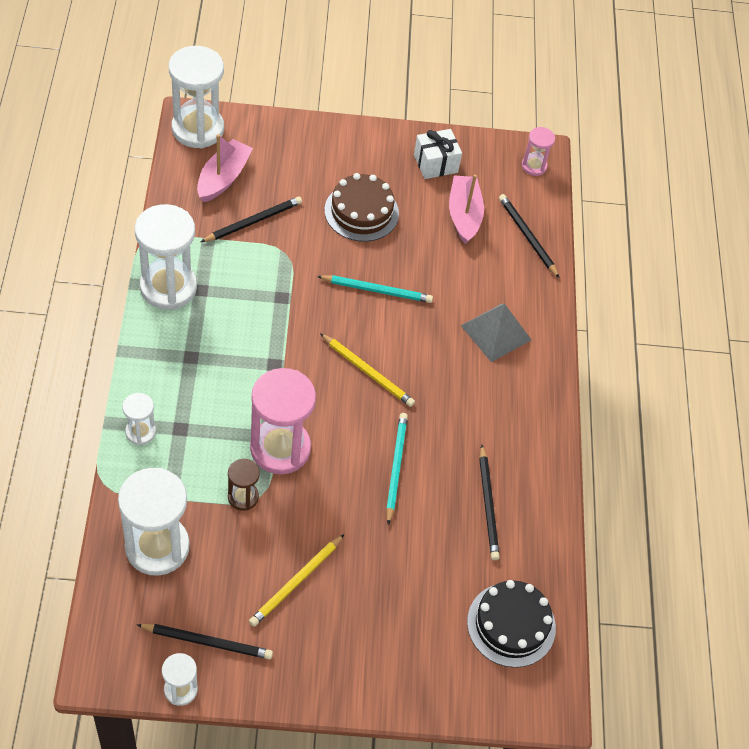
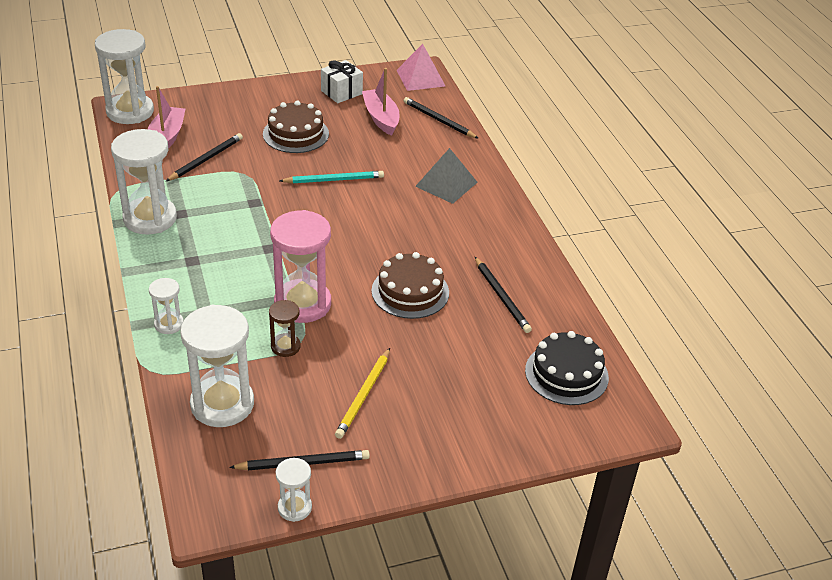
camera: 15 degrees left, 15 degrees down
yellow pencil [320,333,415,407] -> none
turquoise pencil [386,413,408,525] -> brown cake [371,252,449,319]
pink hourglass [522,127,555,176] -> pink pyramid [396,44,445,91]

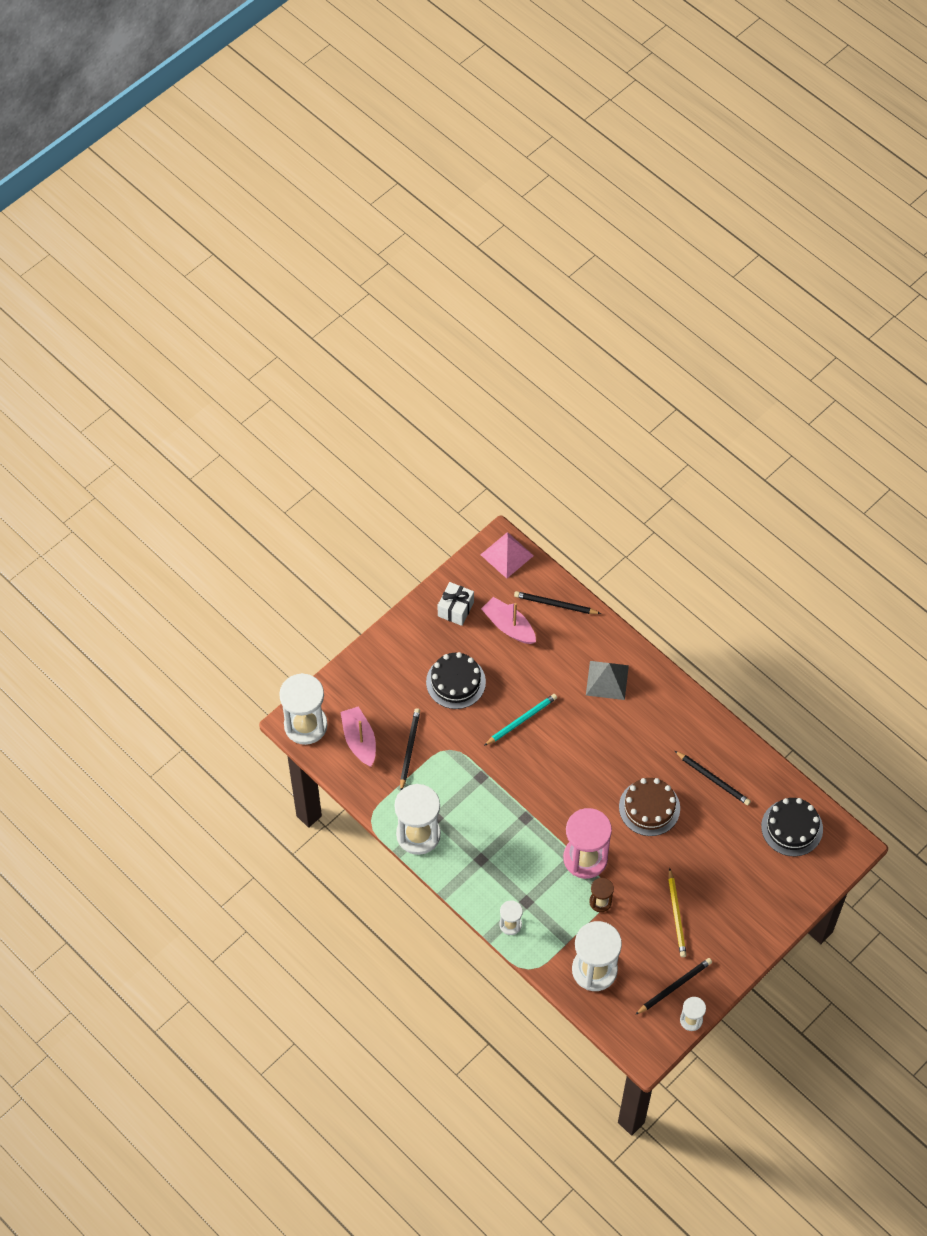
camera: 25 degrees left, 20 degrees up
brown cake [263,100,329,153] -> black cake [426,652,486,709]

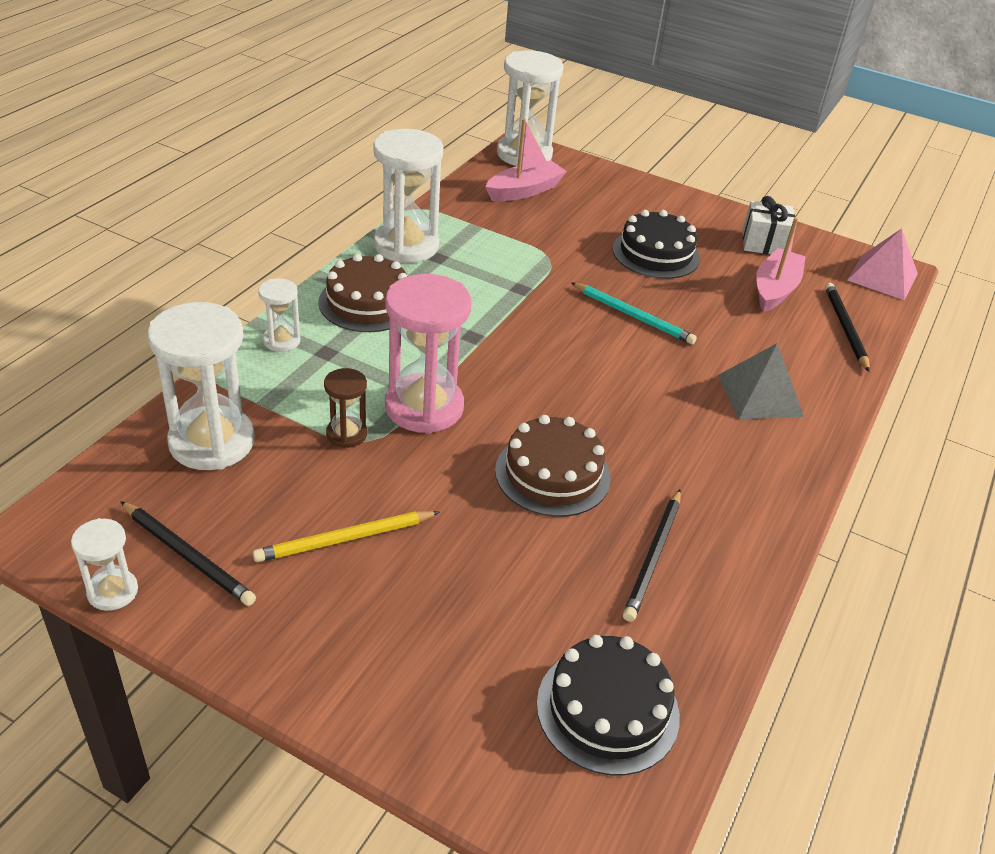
camera: 70 degrees right, 20 degrees down
black pencil [400,708,420,790] -> none
none -> brown cake [318,254,407,332]

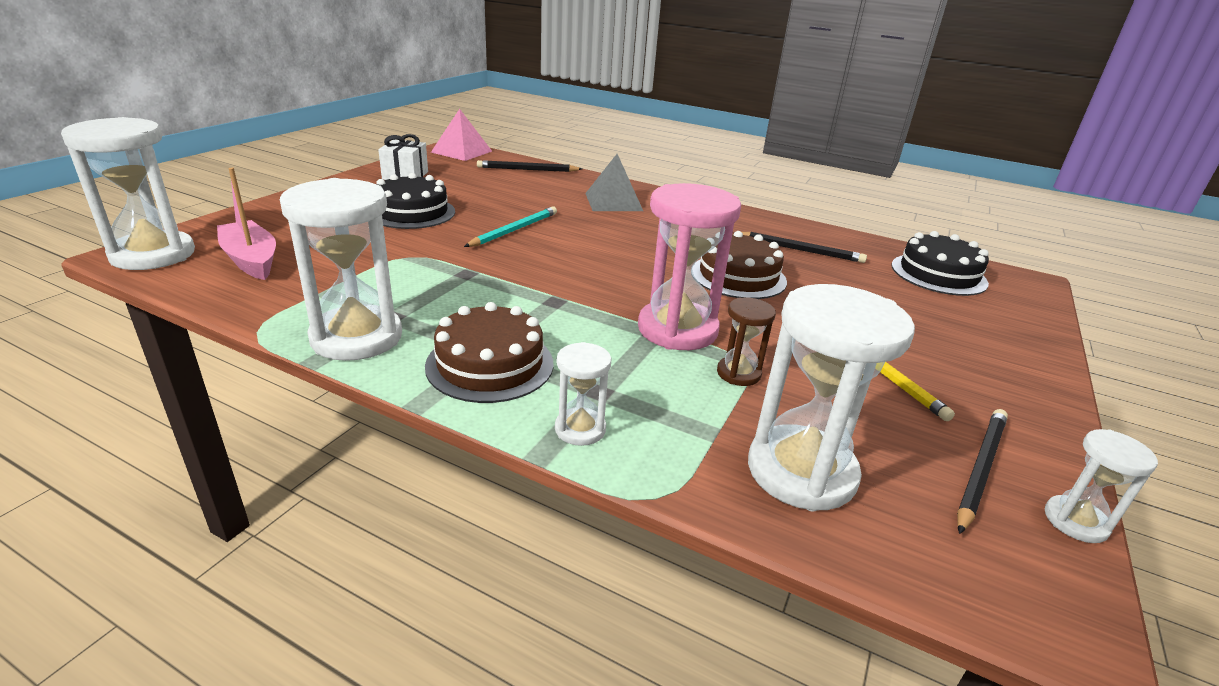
camera: 90 degrees left, 10 degrees down
pink boat [756,218,806,312] -> none

